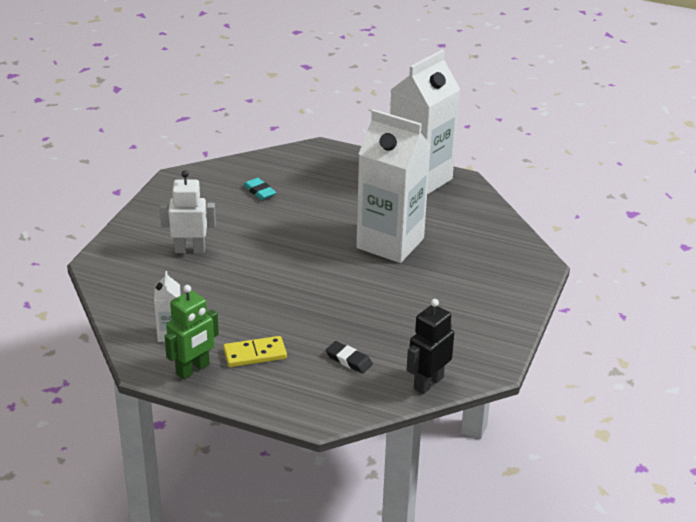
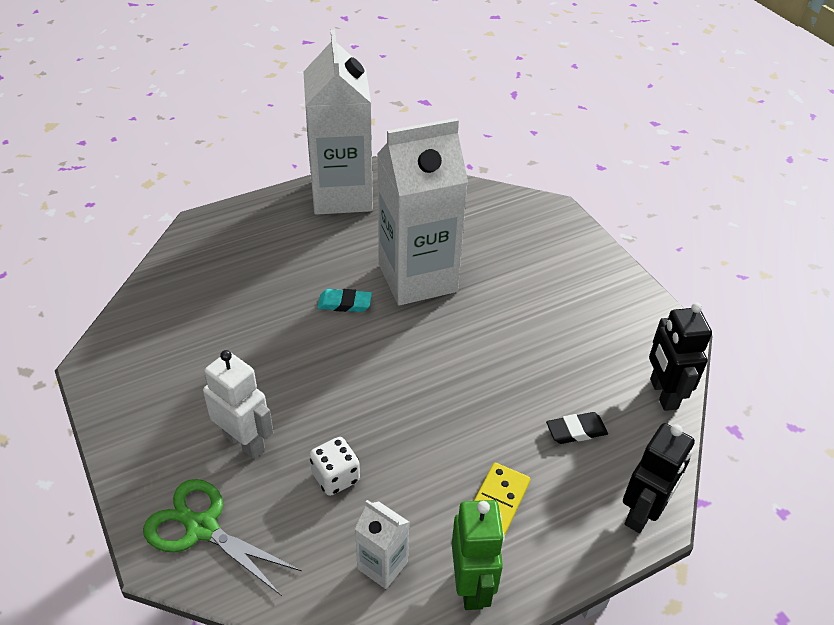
camera: 50 degrees left, 10 degrees up
white robot [160,171,216,253] -> white robot turned 90 degrees clockwise [203,350,273,459]
turquoise eraser [243,178,276,200] -> turquoise eraser moved to [317,289,372,312]
none -> green scissors [143,479,302,596]
none -> white dice [310,437,360,496]
none -> black robot [623,423,695,533]

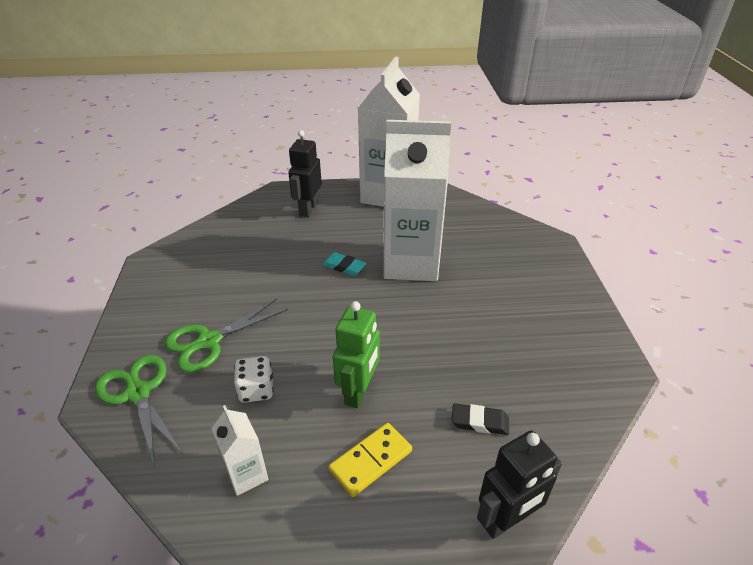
camera: 25 degrees right, 5 degrees down
white robot [203,350,273,459] -> green scissors [165,298,288,373]
green robot [452,500,504,610] -> green robot moved to [333,301,380,408]
black robot [649,303,712,411] -> black robot moved to [288,130,322,217]

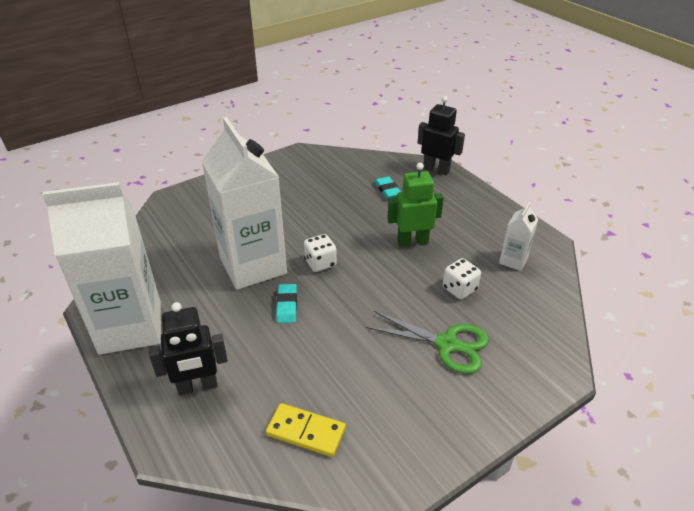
camera: 120 degrees left, 0 degrees up
green scissors [95,355,183,465] -> none
yellow domino [328,423,412,497] -> yellow domino moved to [266,403,346,457]
black eraser [452,403,509,435] -> turquoise eraser [374,177,401,199]
none -> white dice [304,234,337,272]

